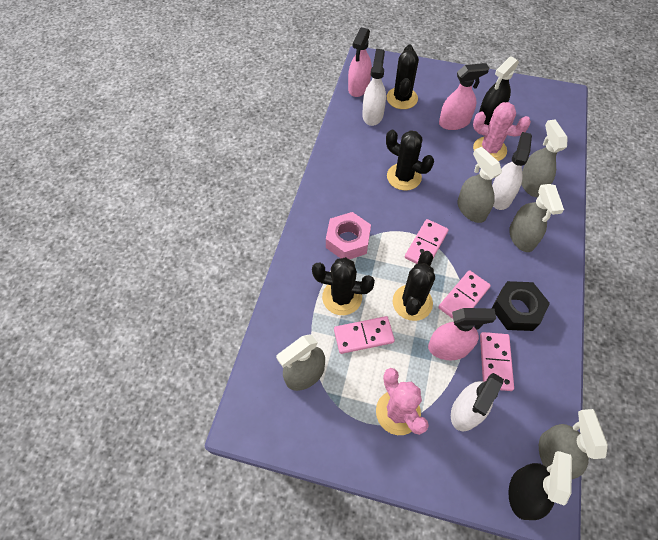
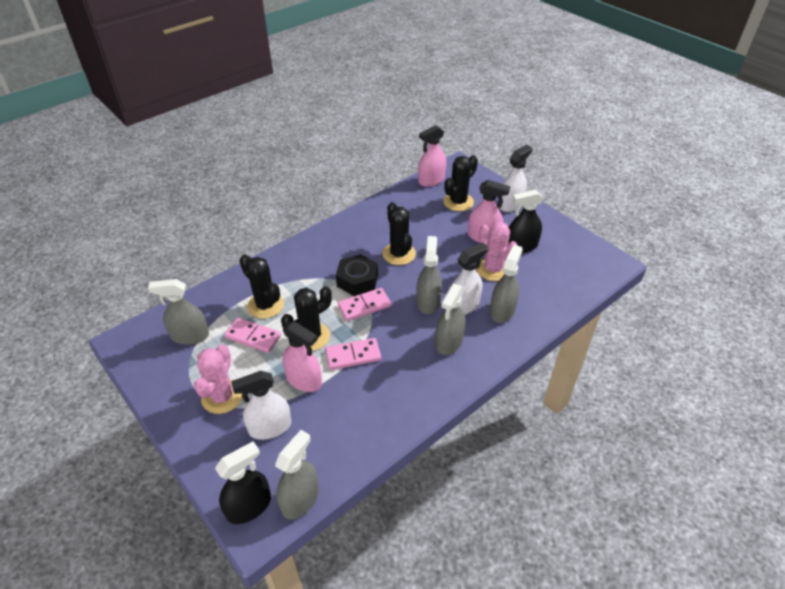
camera: 35 degrees right, 15 degrees down
pink nut [326,212,371,259] -> none
white spray bottle [362,49,386,126] -> white spray bottle moved to [500,145,533,212]
pink domino [480,332,514,391] -> none
black nut [492,281,550,331] -> black nut moved to [336,254,378,296]

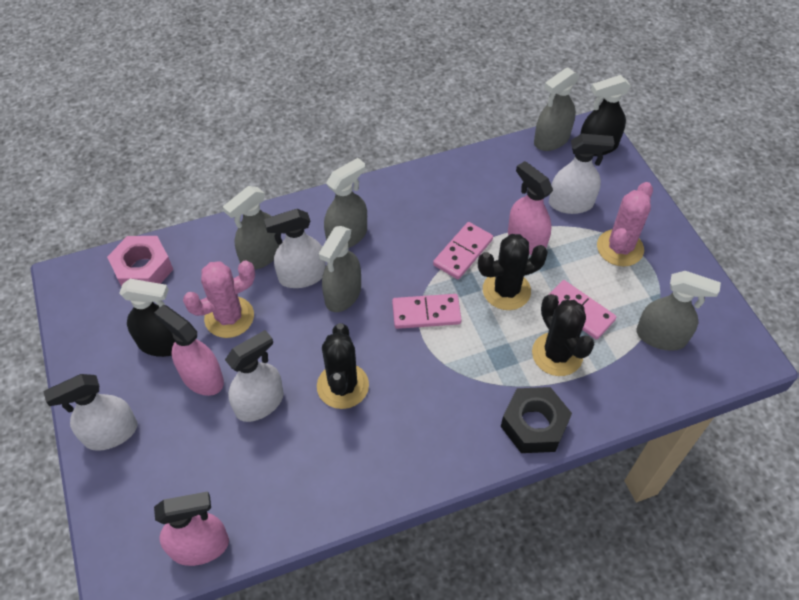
camera: 160 degrees left, 10 degrees up
pink domino [325,338,381,370] -> pink domino turned 60 degrees counterclockwise [433,222,493,279]
black nut [336,254,378,296] -> black nut moved to [501,387,572,453]
black cactus [443,155,478,211] -> none
pink cactus [476,222,518,281] -> pink cactus turned 75 degrees clockwise [183,261,255,338]
none -> pink nut [107,236,173,287]
none -> white spray bottle [225,330,284,422]

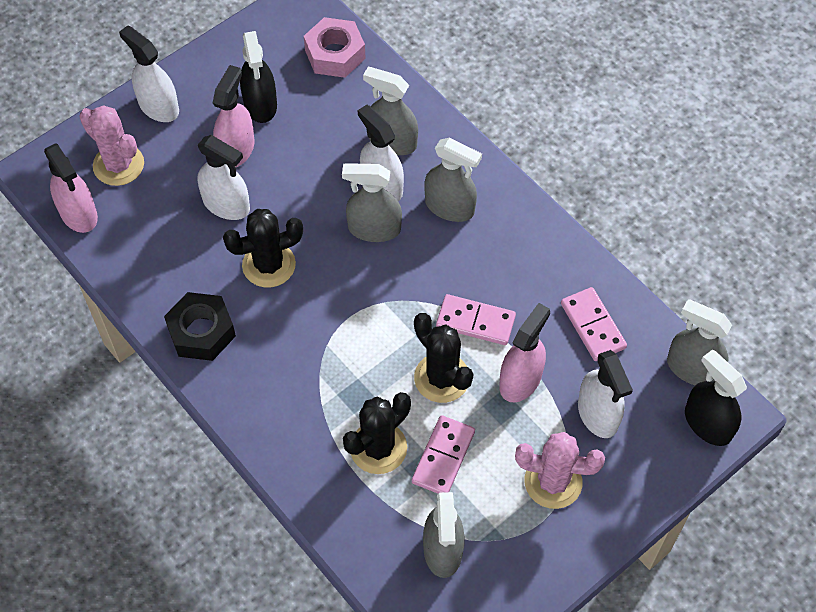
camera: 70 degrees right, 5 degrees up
pink cactus [183,261,255,338] -> pink cactus moved to [79,105,144,186]
pink domino [392,294,462,329] -> pink domino moved to [561,287,627,361]
black nut [501,387,572,453] -> black nut moved to [164,292,236,361]

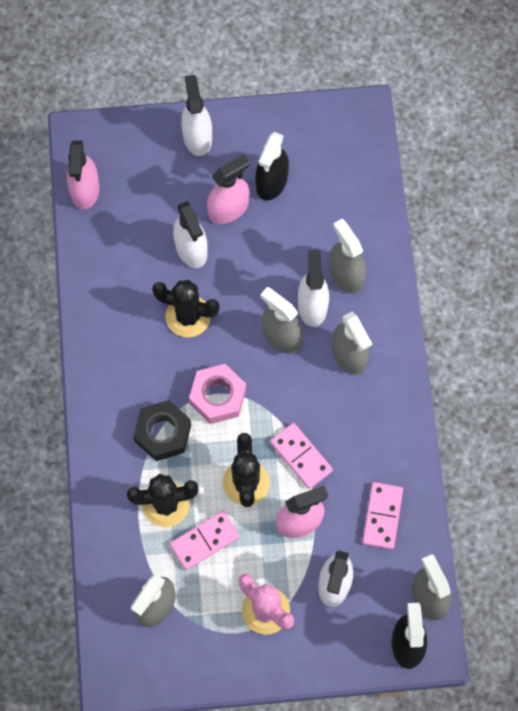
camera: 35 degrees right, 10 degrees up
pink cactus [79,105,144,186] -> none
black nut [164,292,236,361] -> black nut moved to [133,400,191,461]
pink nut [304,17,366,78] -> pink nut moved to [189,364,246,424]

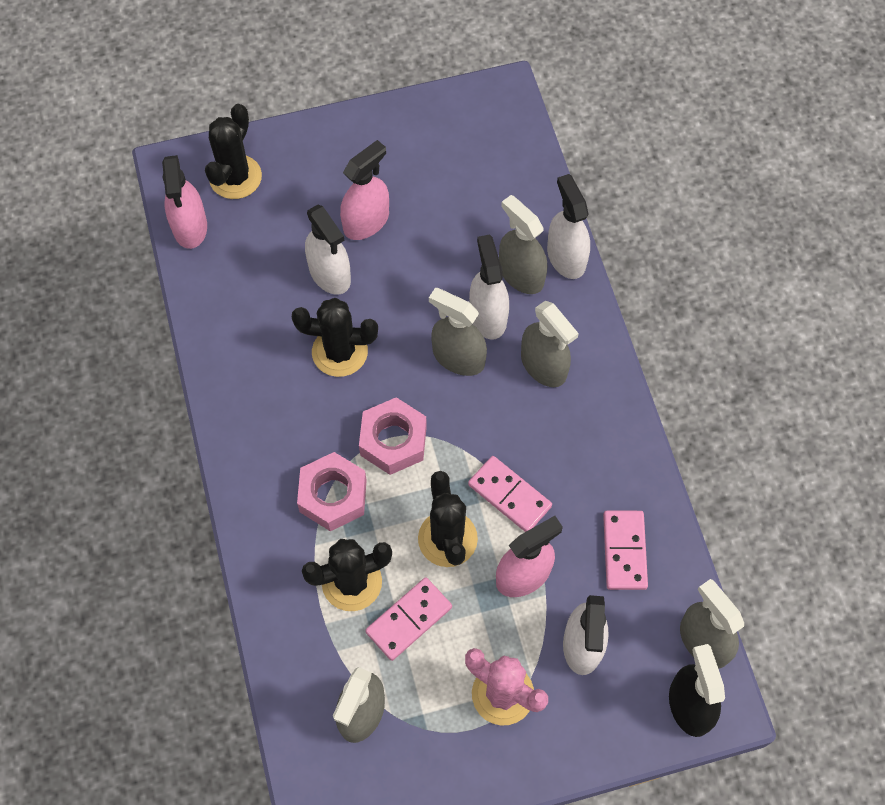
camera: 10 degrees left, 5 degrees down
black nut [133,400,191,461] -> pink nut [297,452,367,531]
white spray bottle [181,75,212,156] -> white spray bottle moved to [547,174,590,279]
black spray bottle [256,132,289,200] -> none
none -> black cactus [205,104,262,199]

